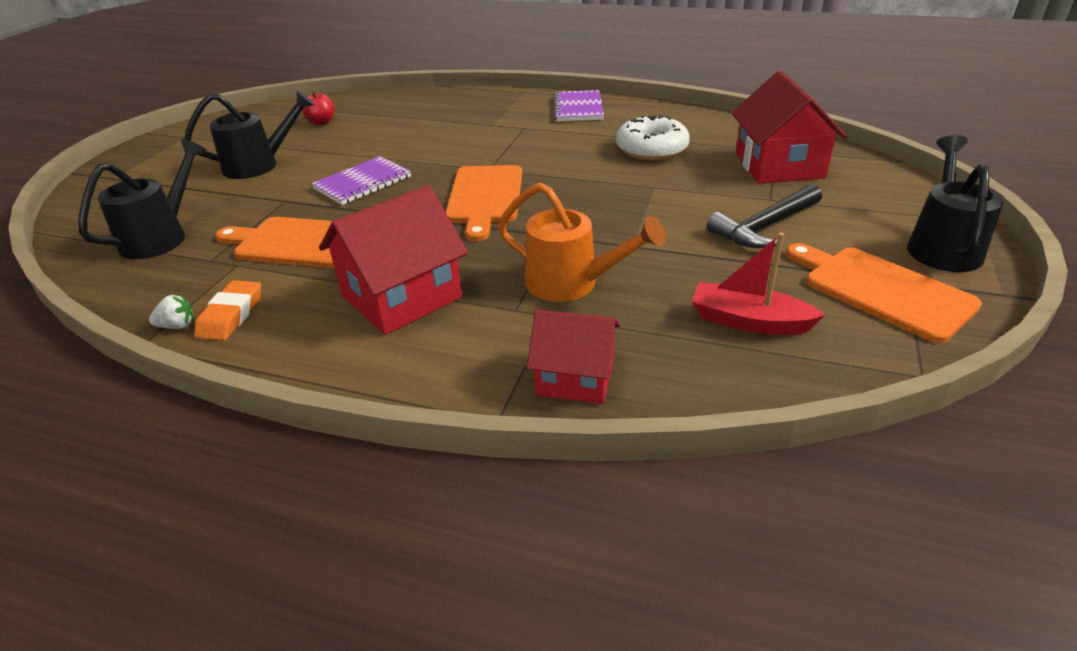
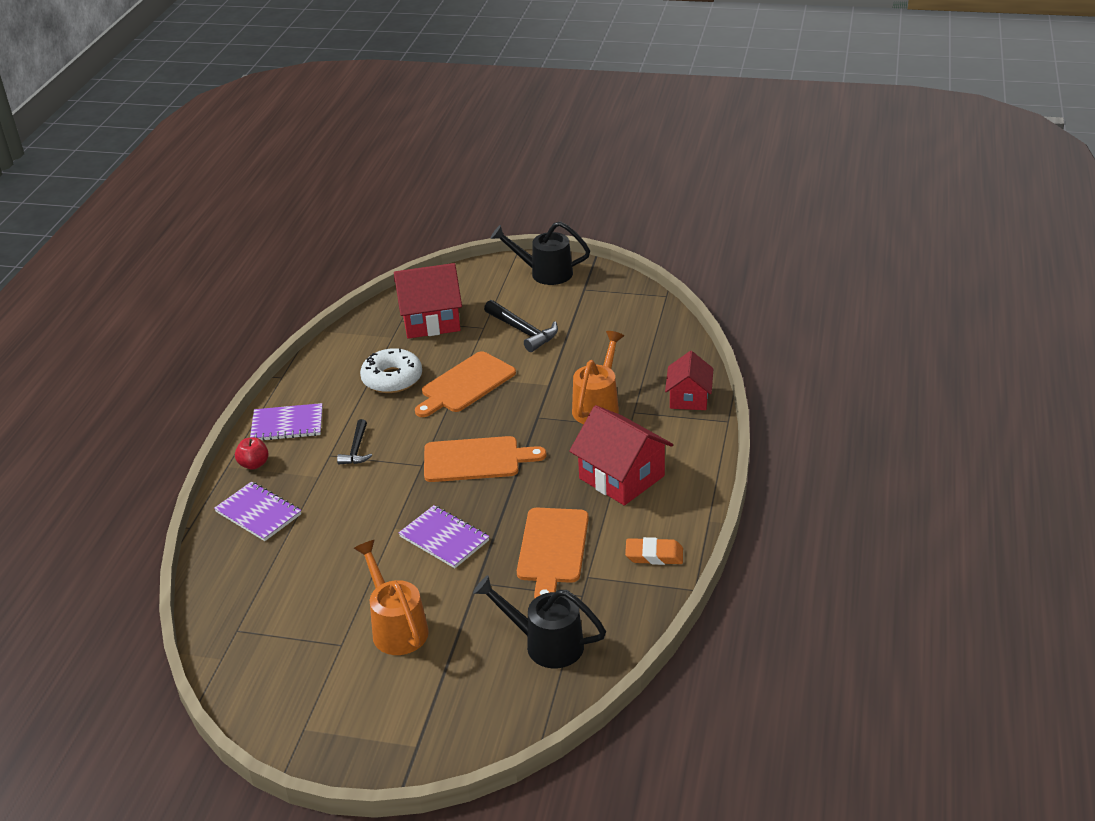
camera: 95 degrees left, 0 degrees up
white strawberry [149,294,194,329] -> none
black watering can [184,90,315,179] -> orange watering can [354,540,429,655]
red apple [302,92,335,125] -> red apple moved to [235,437,269,470]
red boat [692,232,825,335] -> none
orange cutting board [786,243,982,343] -> orange cutting board moved to [415,351,516,417]
none -> purple notebook [214,482,301,541]
none -> black hammer [337,419,372,464]

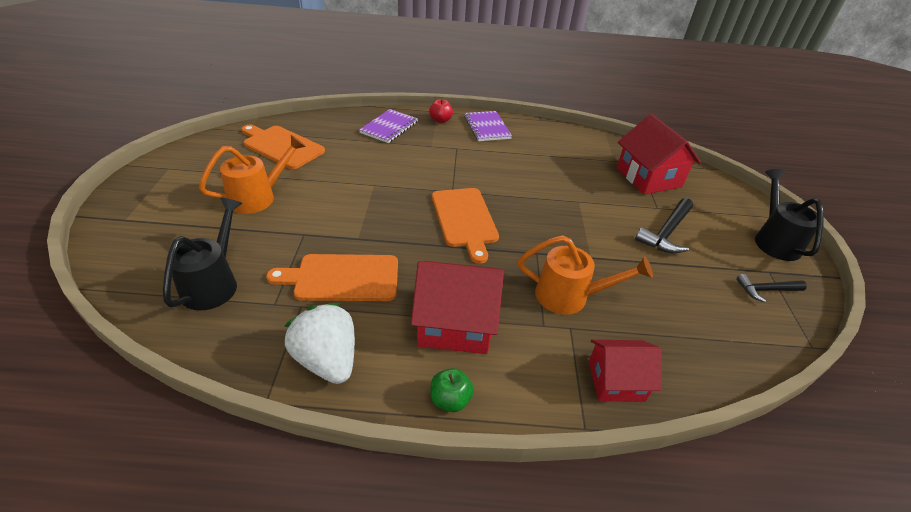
camera: 75 degrees right, 5 degrees up
black hammer [337,419,372,464] -> black hammer moved to [736,274,807,302]
white donut [360,348,422,393] -> none
purple notebook [399,505,490,568] -> none
orange cutting board [415,351,516,417] -> orange cutting board moved to [241,125,325,169]
red house [569,405,673,505] -> red house turned 60 degrees clockwise [411,261,504,354]
orange eraser [625,537,683,565] -> white strawberry [284,303,355,384]
none -> green apple [431,368,474,412]

